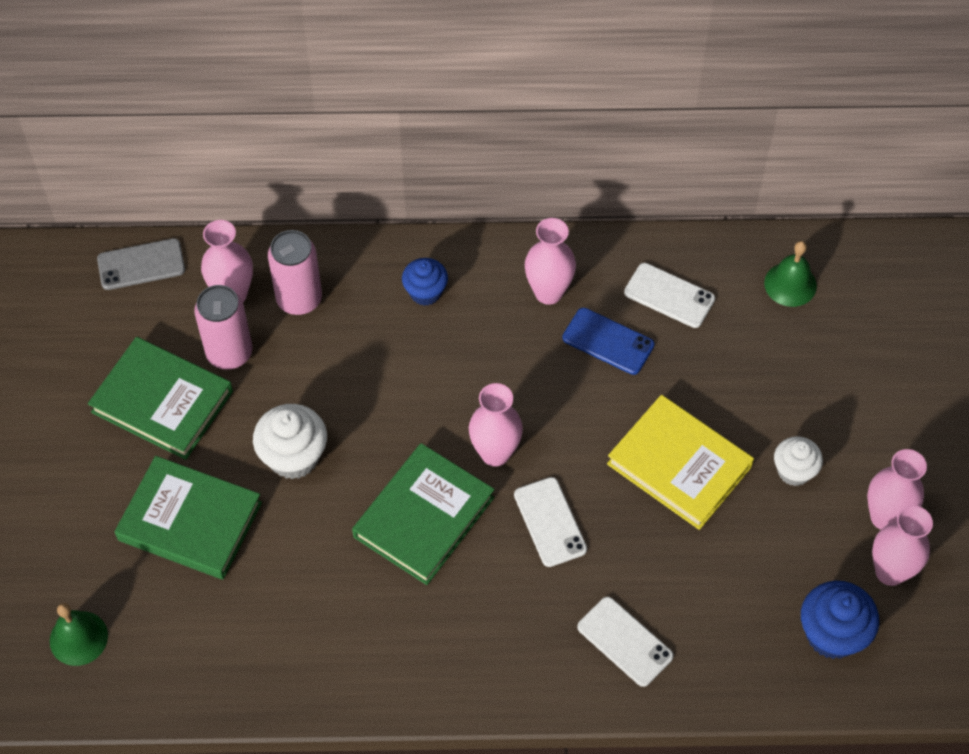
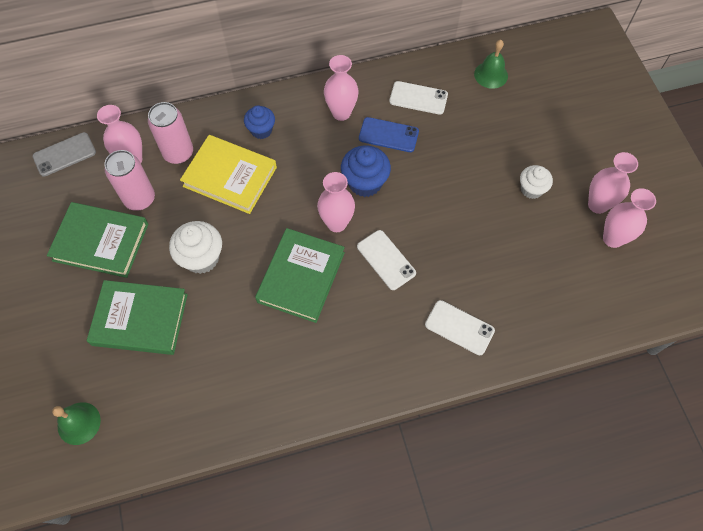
camera: 15 degrees left, 5 degrees up
yellow book [607,395,754,530] -> yellow book moved to [180,135,277,214]
blue cupcake [801,581,879,659] -> blue cupcake moved to [341,145,391,197]

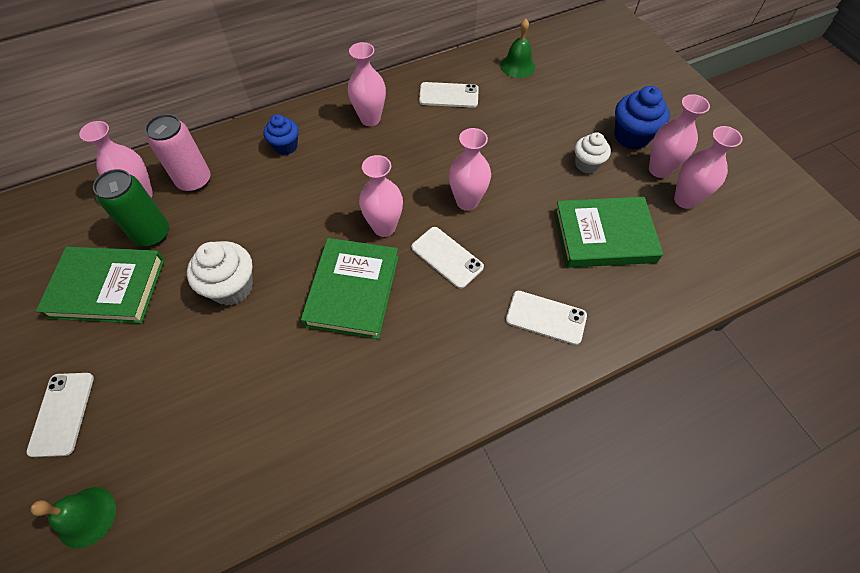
camera: 10 degrees left, 5 degrees down
grey phone [33,132,96,177] -> none
green book [87,280,188,355] -> green book moved to [554,197,663,268]
pink can [104,150,155,211] -> green can [93,169,169,247]
yellow book [180,135,277,214] -> none
blue cupcake [341,145,391,197] -> blue cupcake moved to [614,86,670,150]
blue phone [359,117,419,152] -> none
none -> white phone [26,373,94,457]
none -> pink vase [449,128,491,211]

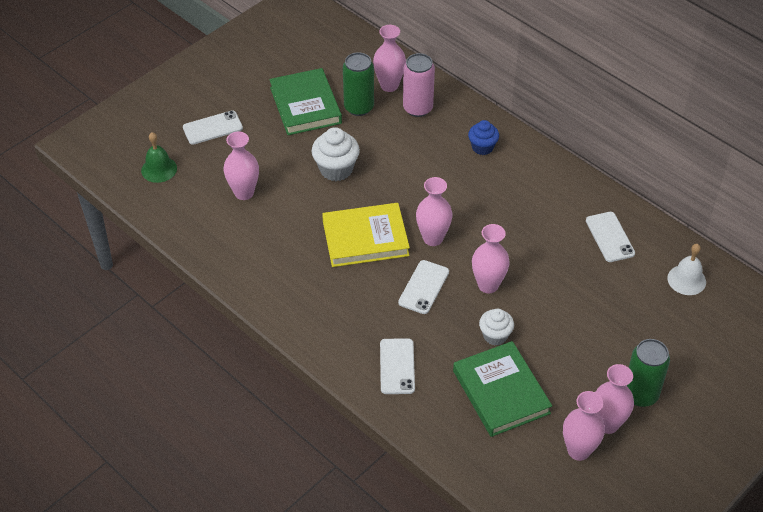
camera: 70 degrees right, 10 degrees down
green book [301,238,399,339] -> yellow book [322,203,410,267]
pink vase [348,42,386,126] -> pink vase moved to [224,131,259,200]
green bell [500,19,535,78] -> white bell [667,244,706,295]
white cupcake [575,132,611,173] -> white cupcake moved to [479,309,514,345]
blue cupcake [614,86,670,150] -> green can [626,339,670,407]

